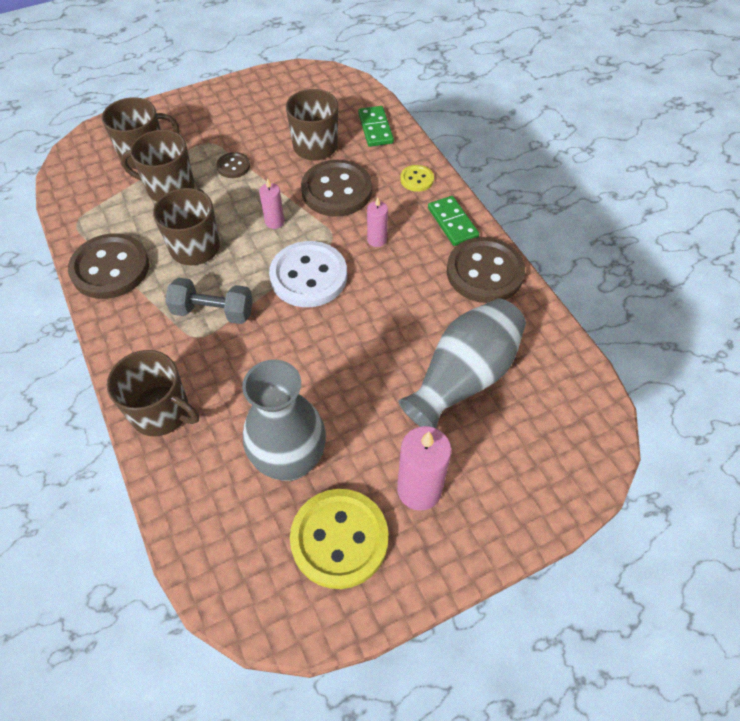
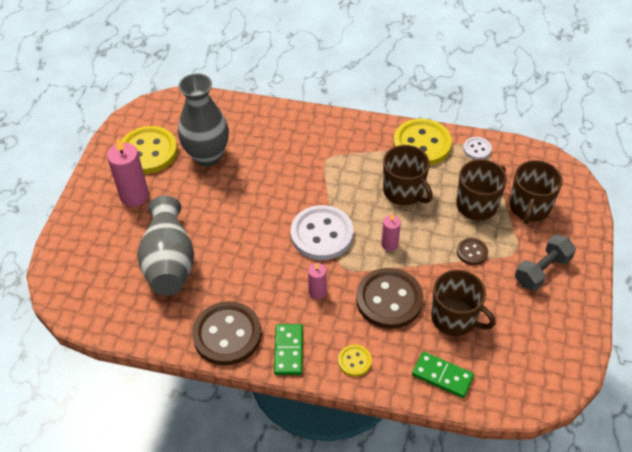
camera: 130 degrees right, 5 degrees down
brown button [68,233,149,299] -> yellow button [393,119,452,165]
brown mug [107,350,199,437] -> none
grey dumbbell [166,278,253,324] -> grey dumbbell moved to [515,234,576,291]
green domino [428,196,479,246] -> green domino turned 75 degrees clockwise [274,324,303,375]
none -> white button [463,137,492,160]

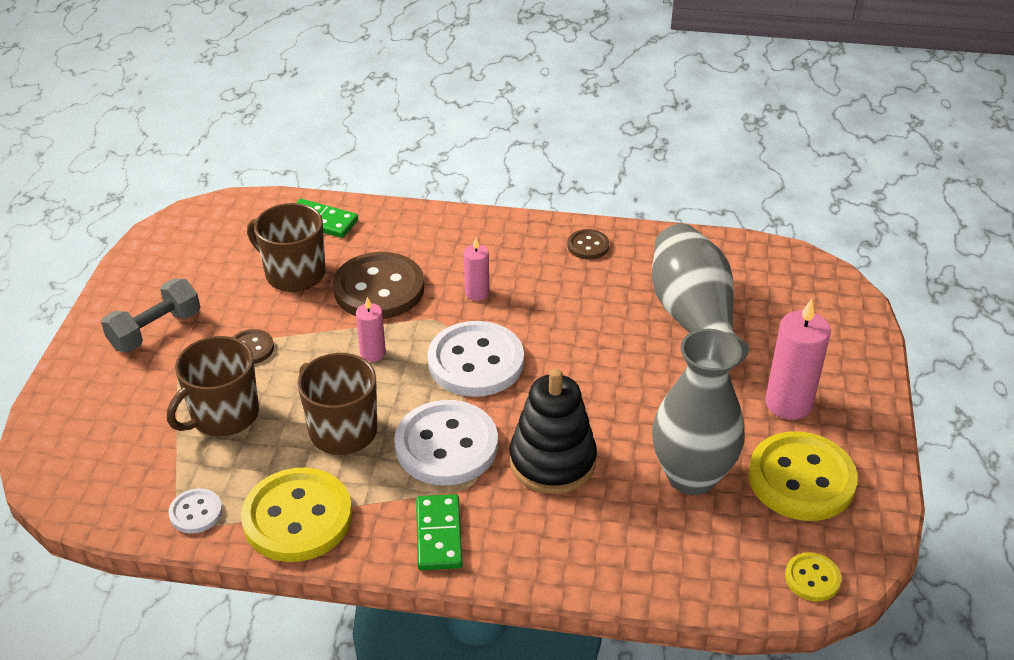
camera: 175 degrees right, 10 degrees down
brown button [192,301,262,366] -> brown button [568,229,609,260], size x0.48
green domino [274,324,303,375] -> green domino moved to [416,494,463,570]
yellow button [338,345,372,377] -> yellow button moved to [785,552,842,602]
brown mug [510,160,563,224] -> none
none -> white button [394,400,498,485]
none -> black stacking toy [509,368,597,494]

